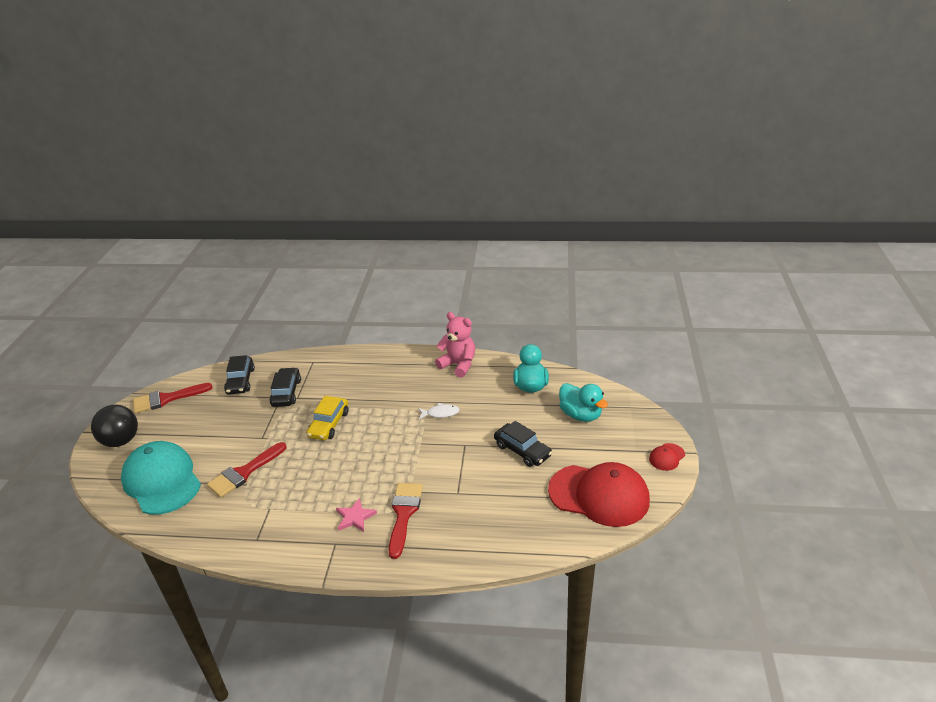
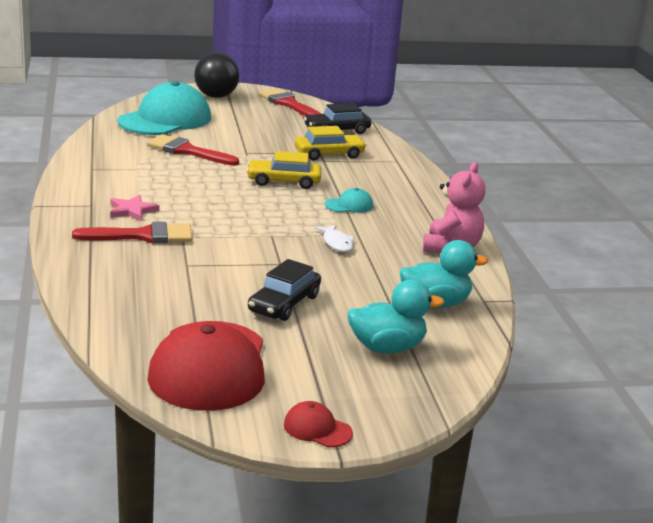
camera: 70 degrees right, 10 degrees down
black car [269,367,301,407] -> yellow car [295,126,367,160]
turquoise duck [559,383,608,422] -> turquoise duck turned 135 degrees counterclockwise [347,280,444,353]
none -> turquoise cap [325,188,373,213]

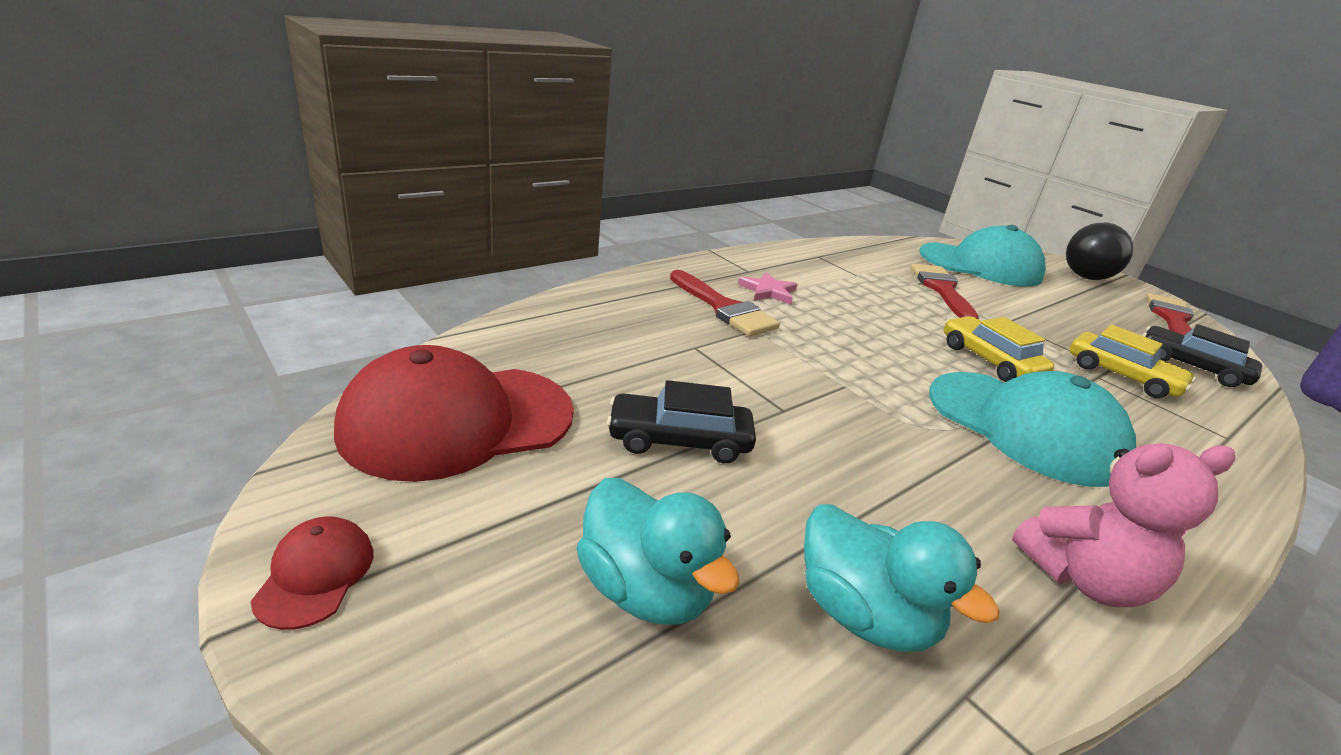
camera: 60 degrees right, 5 degrees up
white fish [315,225,354,252] -> none
turquoise cap [325,188,373,213] -> turquoise cap [929,371,1136,487], size x2.38

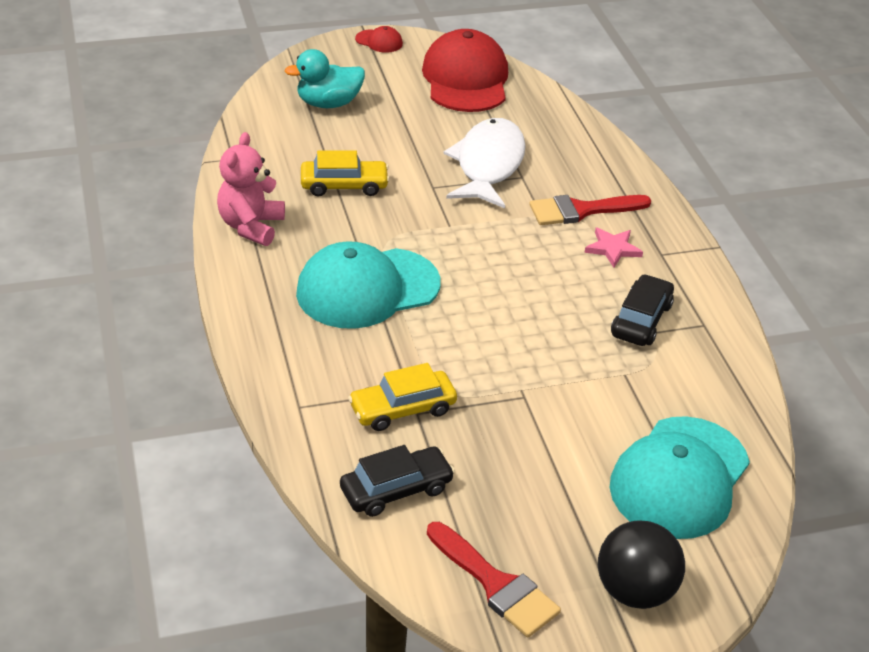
camera: 115 degrees right, 10 degrees up
black car [607,380,756,463] -> black car moved to [611,274,674,346]
turquoise duck [804,504,1000,652] -> none
red brush [910,264,979,319] -> none
yellow car [944,316,1054,382] -> yellow car moved to [301,150,390,196]
none -> white fish [443,118,526,208]

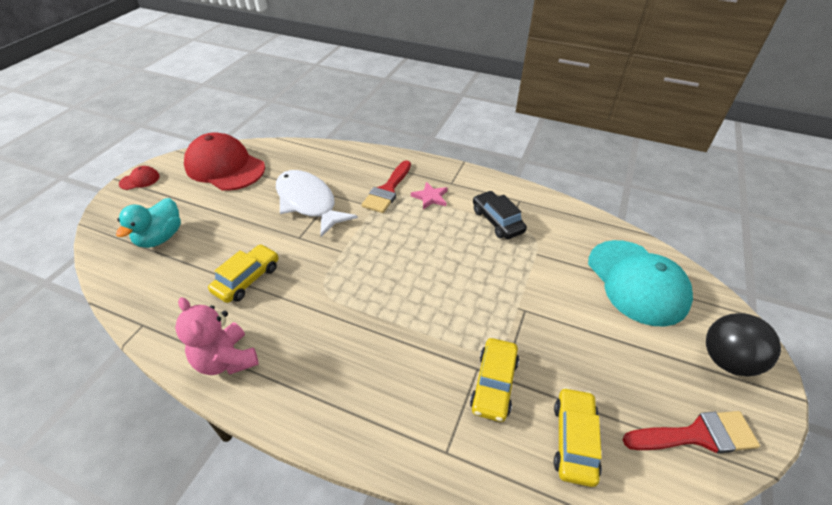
camera: 50 degrees left, 5 degrees up
turquoise cap [296,241,440,329] -> none
black car [340,445,455,517] -> yellow car [554,387,602,487]

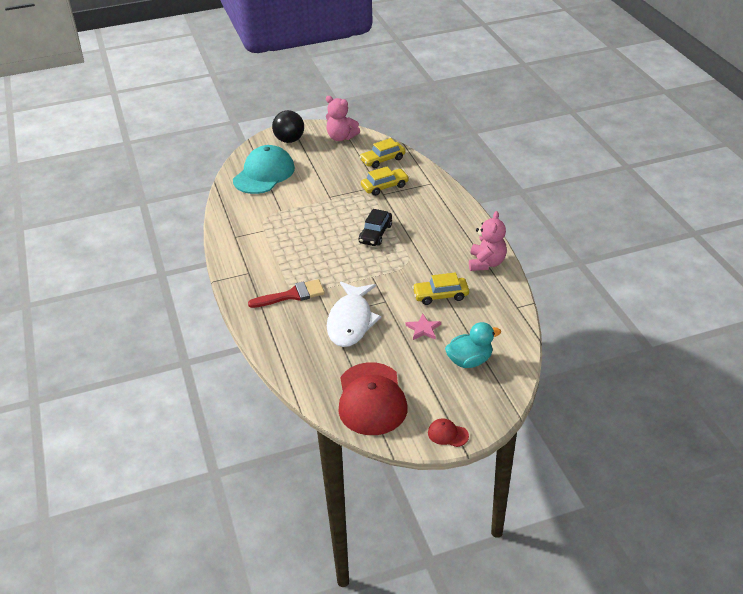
camera: 130 degrees left, 5 degrees down
pink star [411,182,448,209] -> pink star moved to [405,314,441,340]
black car [473,191,527,239] -> black car moved to [359,209,392,246]
red brush [623,411,760,453] -> pink teddy bear [326,96,360,141]

